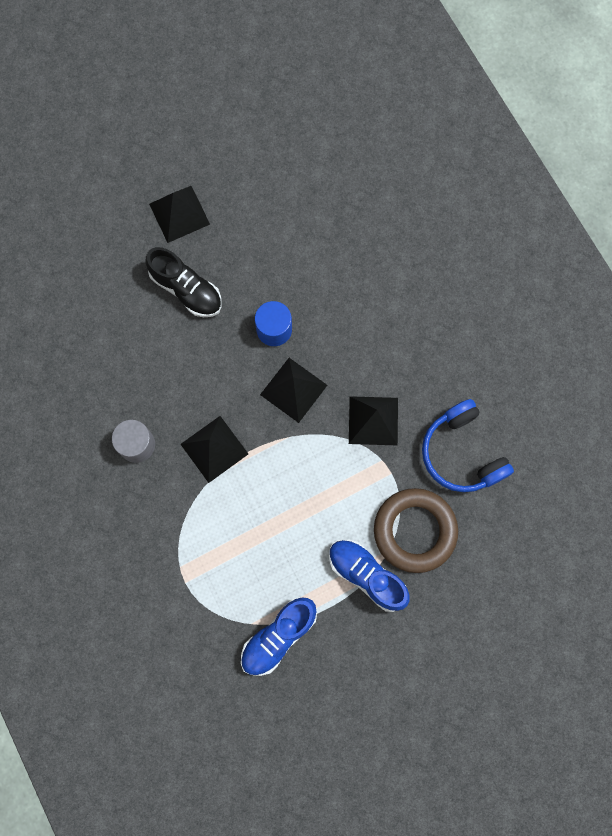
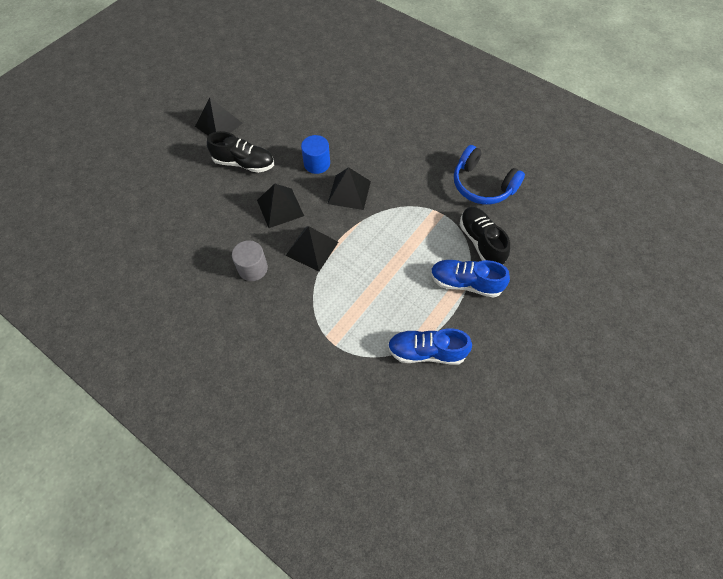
camera: 25 degrees left, 15 degrees down
blue shoe [241,597,317,676] -> blue shoe turned 75 degrees clockwise [388,328,472,365]
black pyramid [349,396,398,445] -> black pyramid moved to [257,184,304,228]
brown ring [374,488,458,573] -> black shoe [460,207,510,265]

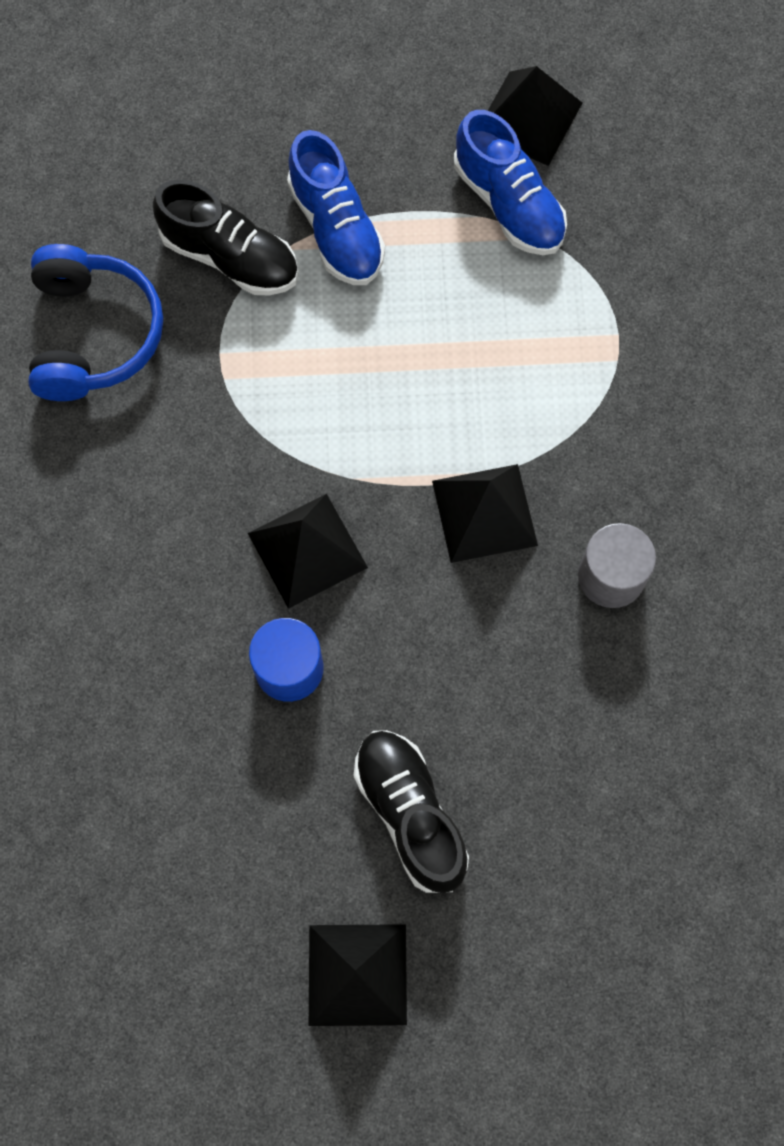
camera: 130 degrees left, 10 degrees up
black pyramid [257,184,304,228] -> black pyramid moved to [488,66,582,166]
black shoe [460,207,510,265] -> black shoe turned 90 degrees counterclockwise [153,180,298,296]

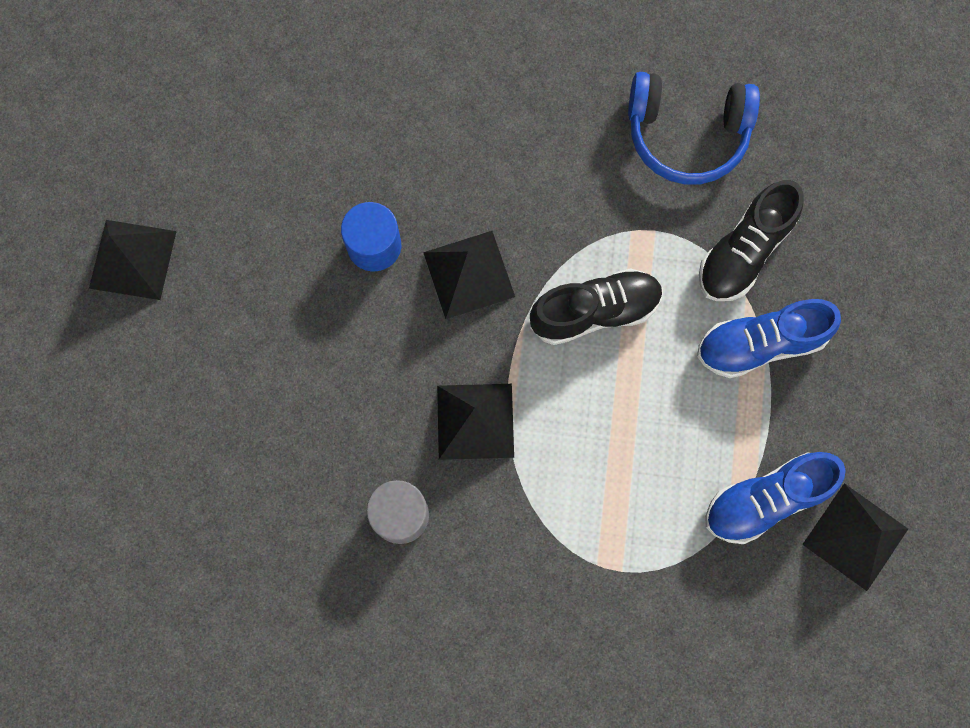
camera: 100 degrees right, 5 degrees up
black shoe [354,730,469,893] -> black shoe moved to [530,268,663,345]

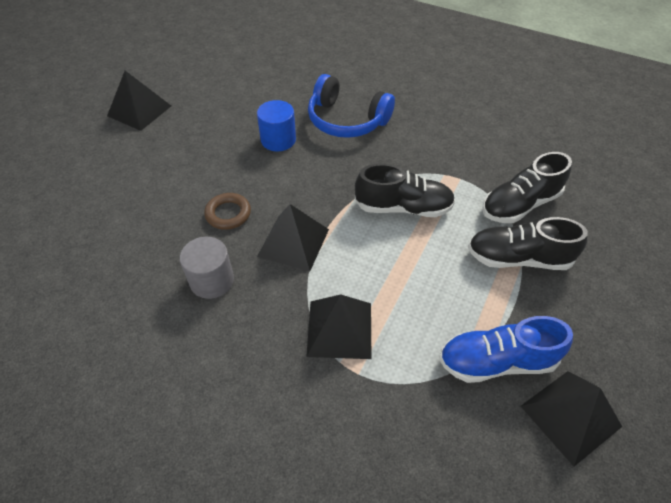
camera: 20 degrees right, 25 degrees down
black pyramid [423,231,515,319] -> black pyramid moved to [306,294,371,359]
blue headphones [628,72,760,185] -> blue headphones moved to [308,74,395,138]
blue shoe [697,299,841,378] -> black shoe [468,217,588,270]
none -> brown ring [204,193,251,230]

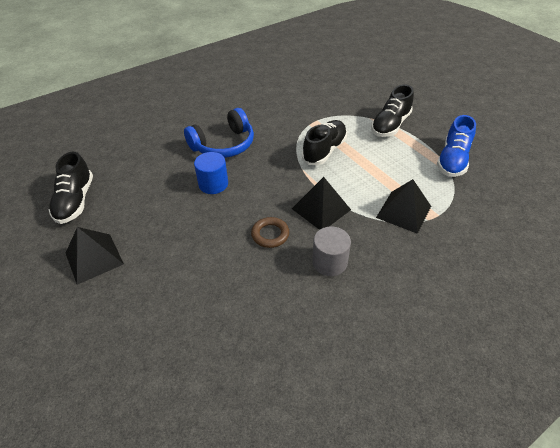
camera: 60 degrees left, 5 degrees down
black shoe [482,152,572,223] -> black shoe moved to [49,152,93,224]
black pyramid [521,371,622,466] -> none

